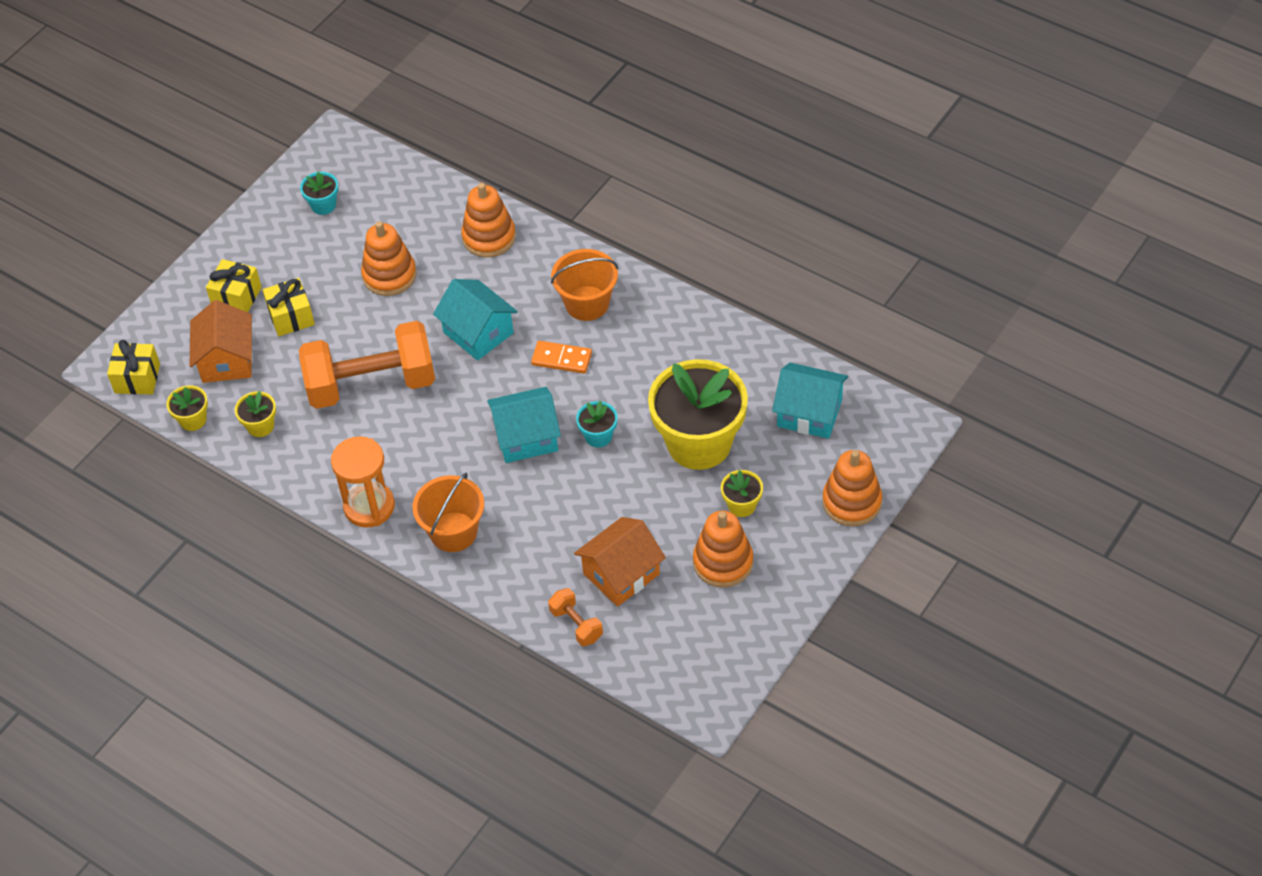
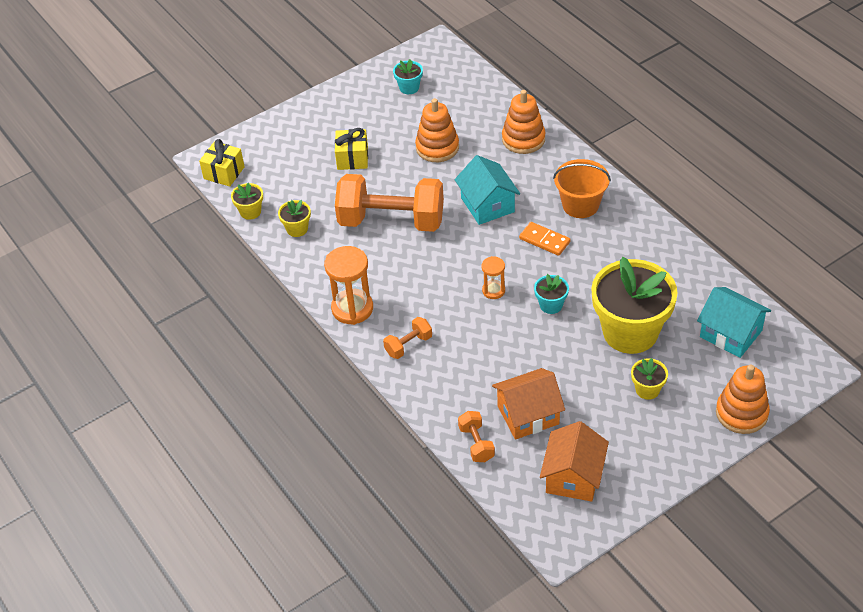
camera: 20 degrees right, 5 degrees down
orange house [189,300,253,383] -> orange house moved to [540,421,609,502]
yellow gift [206,259,262,312] -> none
orange bucket [413,473,484,552] -> orange dumbbell [383,317,432,359]
turquoise house [487,387,561,463] -> orange hourglass [482,256,505,299]
orange stacking toy [693,511,753,588] -> none

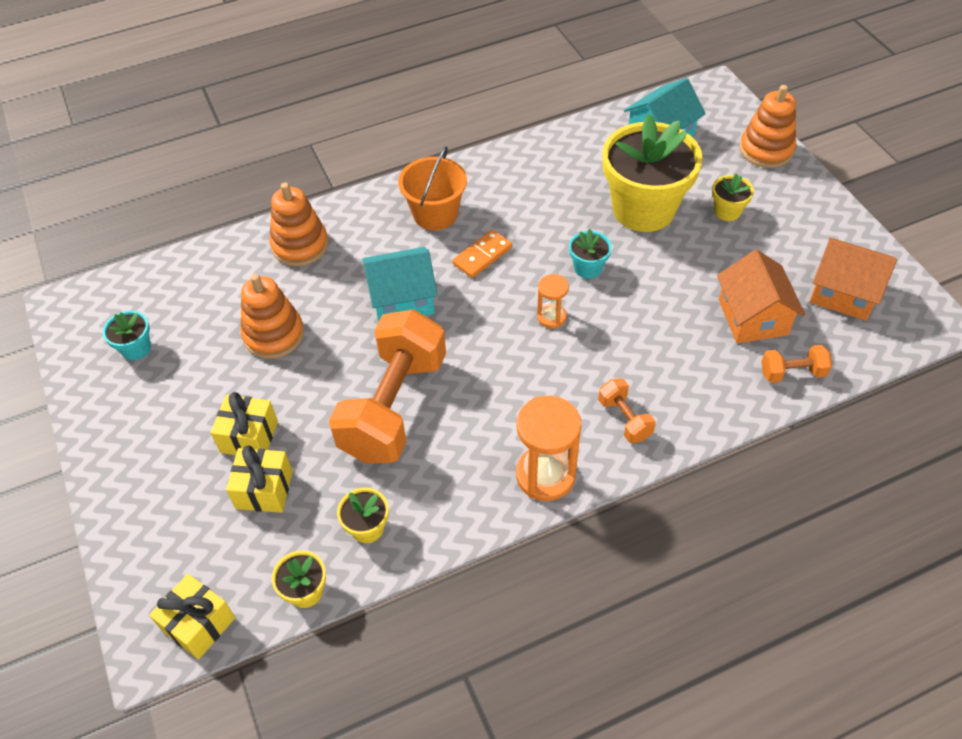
camera: 80 degrees left, 5 degrees up
none -> yellow gift [226,445,293,513]

